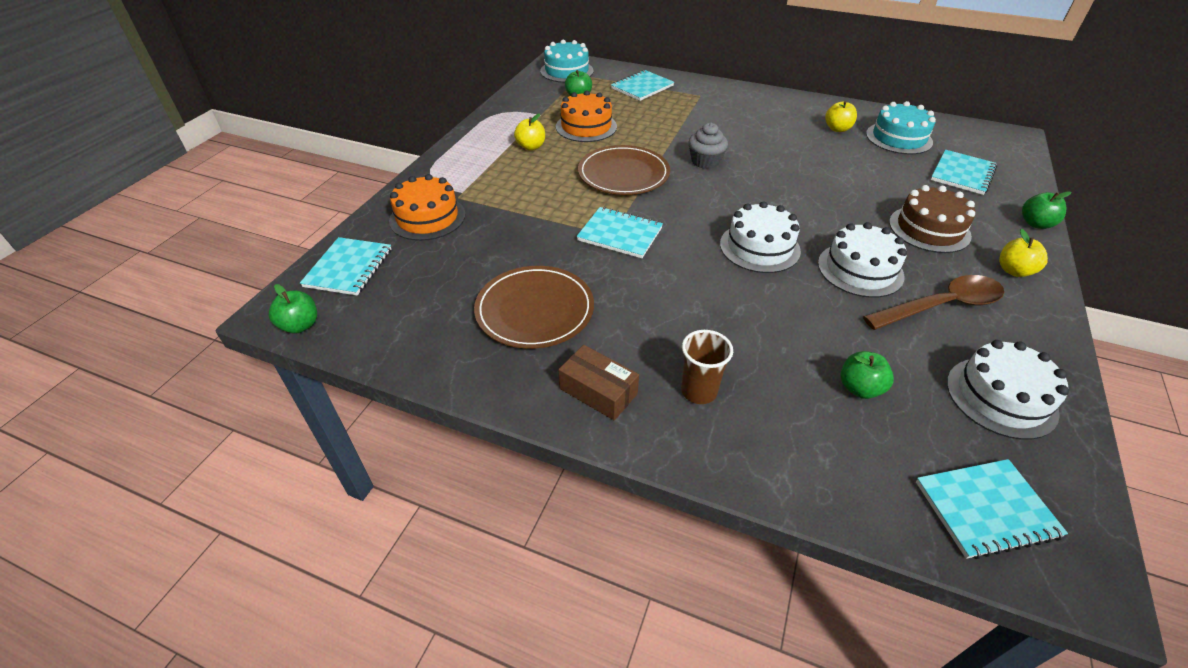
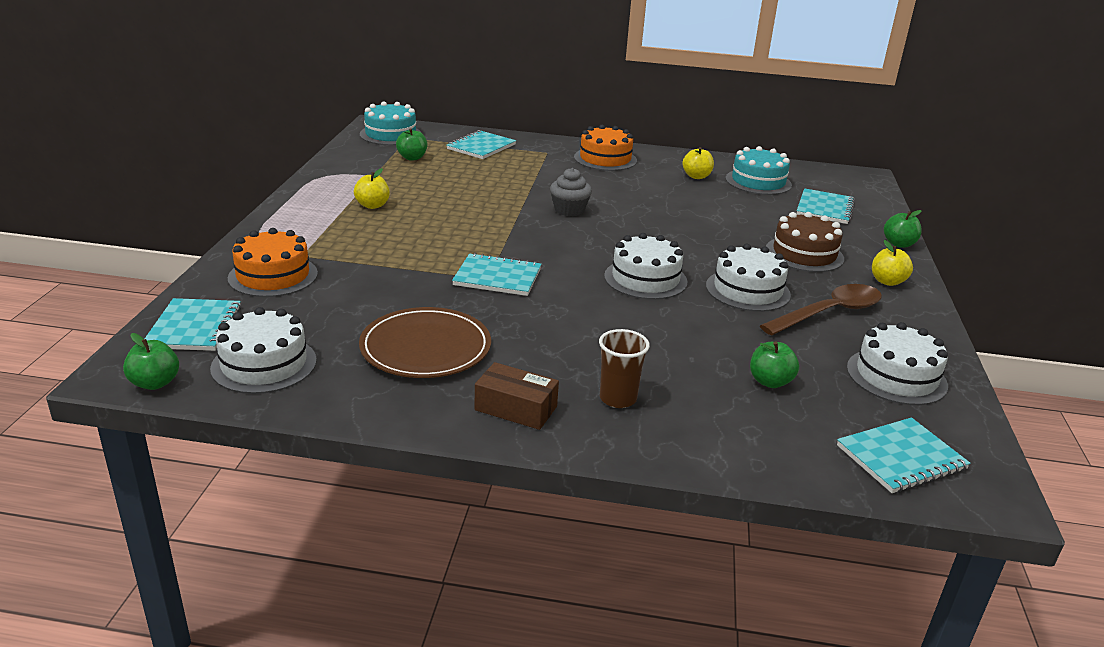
camera: 15 degrees left, 15 degrees down
orange cake [556,91,617,142] -> orange cake moved to [574,125,637,171]
brown plate [578,145,670,195] -> none
none -> white cake [210,307,317,394]

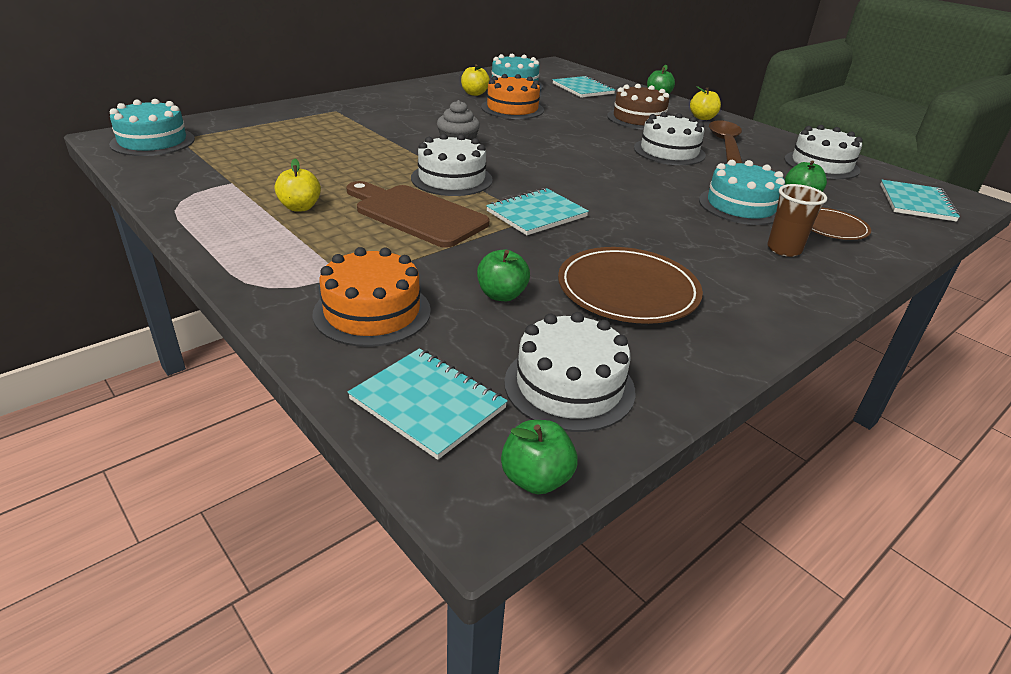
camera: 50 degrees left, 5 degrees up
green apple [396,128,427,160] -> green apple moved to [477,250,530,301]
turquoise notebook [447,130,516,159] -> none
brown box [475,362,559,430] -> none
orange cake [574,125,637,171] -> orange cake moved to [481,74,544,119]
white cake [604,233,687,300] -> white cake moved to [411,134,493,196]
none -> brown cutting board [346,181,490,248]
none -> turquoise cake [699,160,785,225]
none -> brown plate [811,207,871,240]

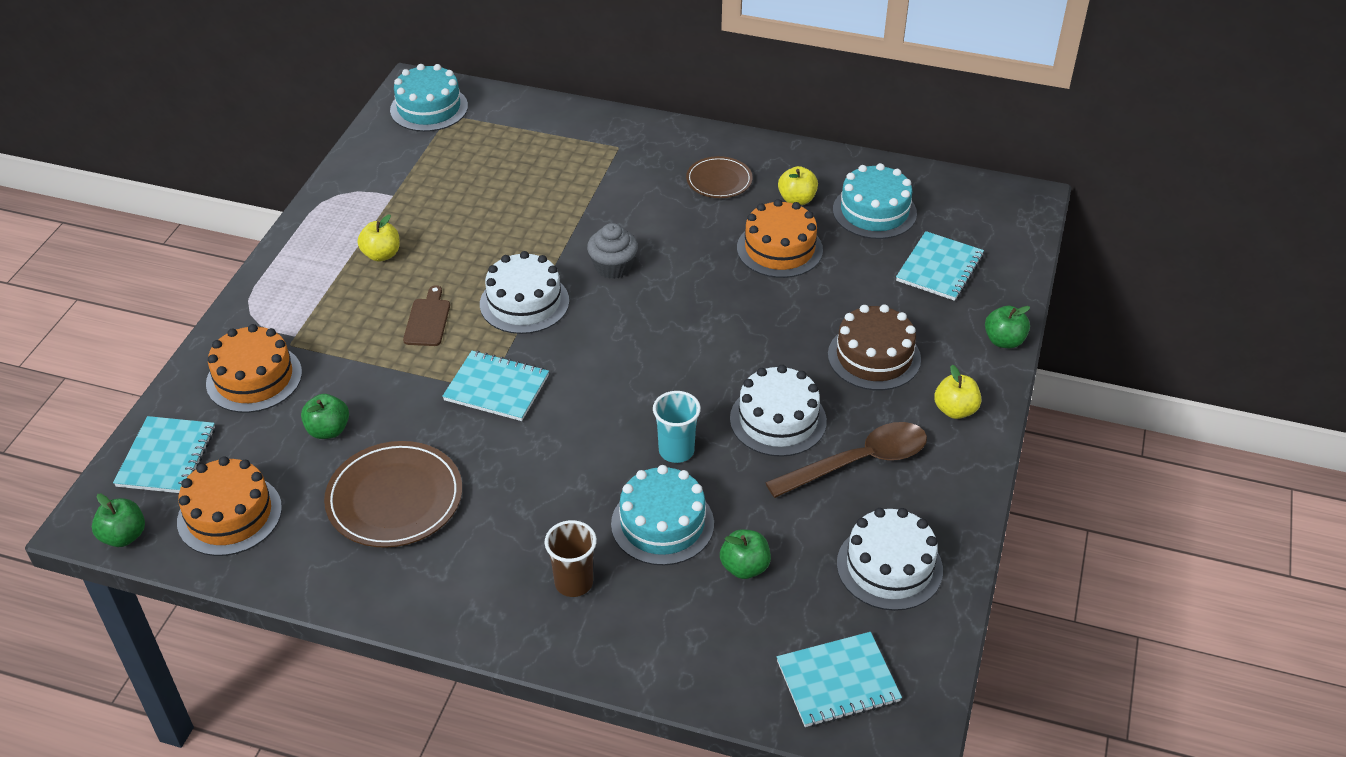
camera: 60 degrees right, 10 degrees up
brown cutting board [346,181,490,248] -> brown cutting board [403,285,450,346], size x0.52
white cake [504,312,635,432] -> orange cake [177,456,282,556]
brown plate [811,207,871,240] -> brown plate moved to [686,156,752,198]
none -> turquoise cup [653,391,701,463]

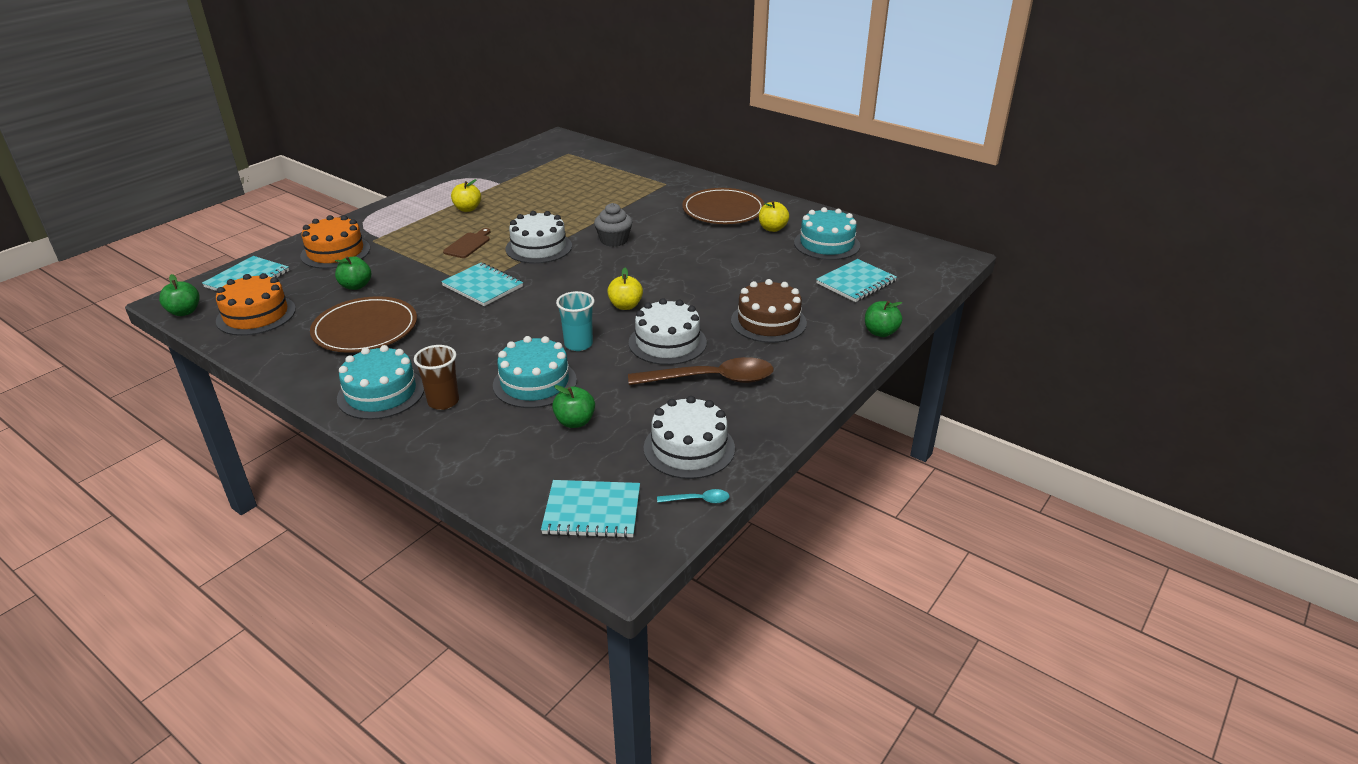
camera: 20 degrees right, 10 degrees down
turquoise cake [390,64,468,132] -> turquoise cake moved to [337,345,424,420]
brown plate [686,156,752,198] -> brown plate [682,188,765,224], size x1.66
orange cake [737,199,823,278] -> none
yellow apple [934,365,981,419] -> yellow apple moved to [607,268,643,310]
none -> turquoise spoon [657,489,729,503]

